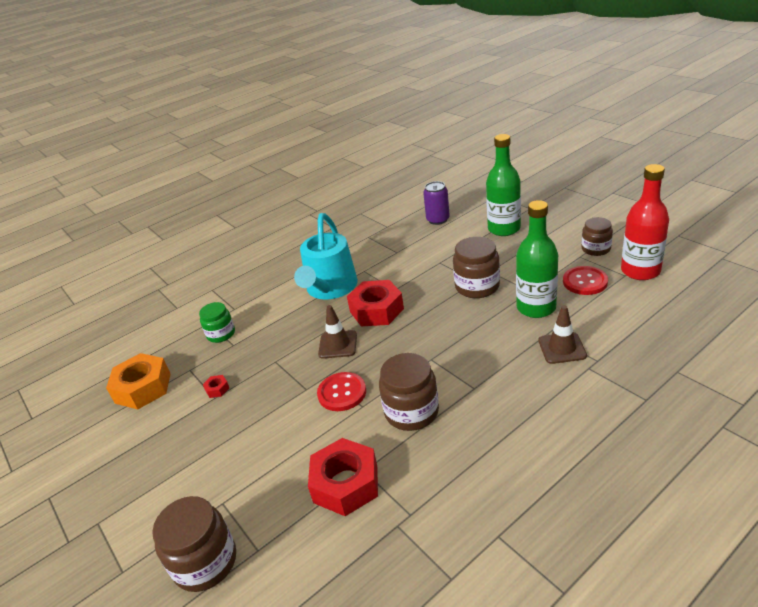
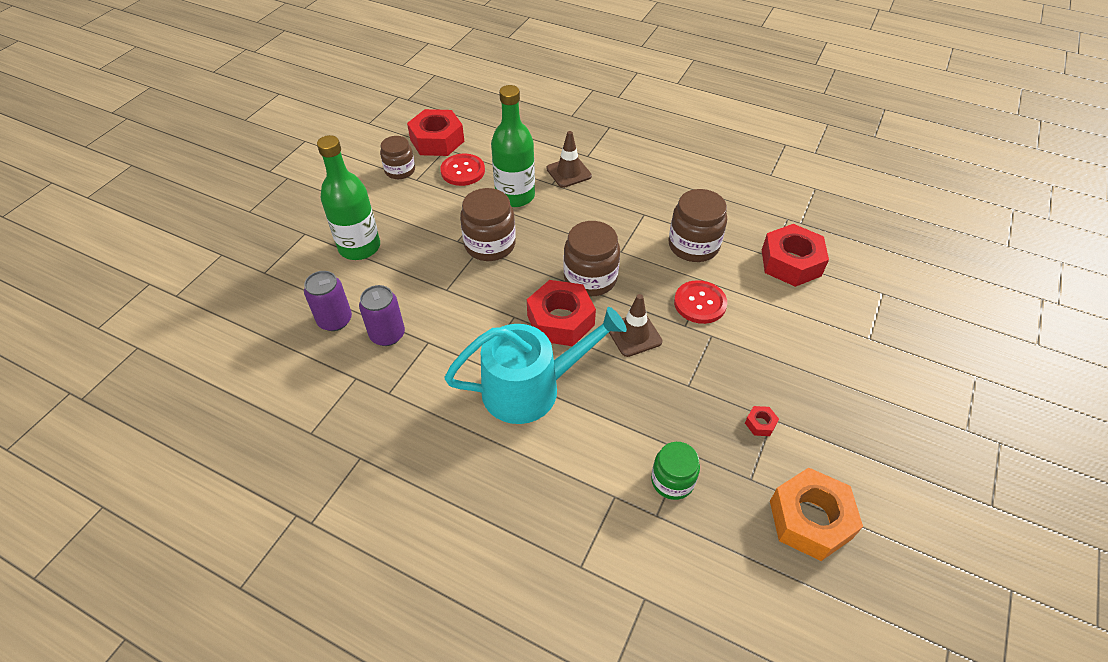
camera: 120 degrees left, 15 degrees up
brown jar [152,496,236,592] -> brown jar moved to [563,221,620,296]
red bottle [621,164,669,280] -> red nut [407,109,464,156]
none -> purple can [359,285,405,346]

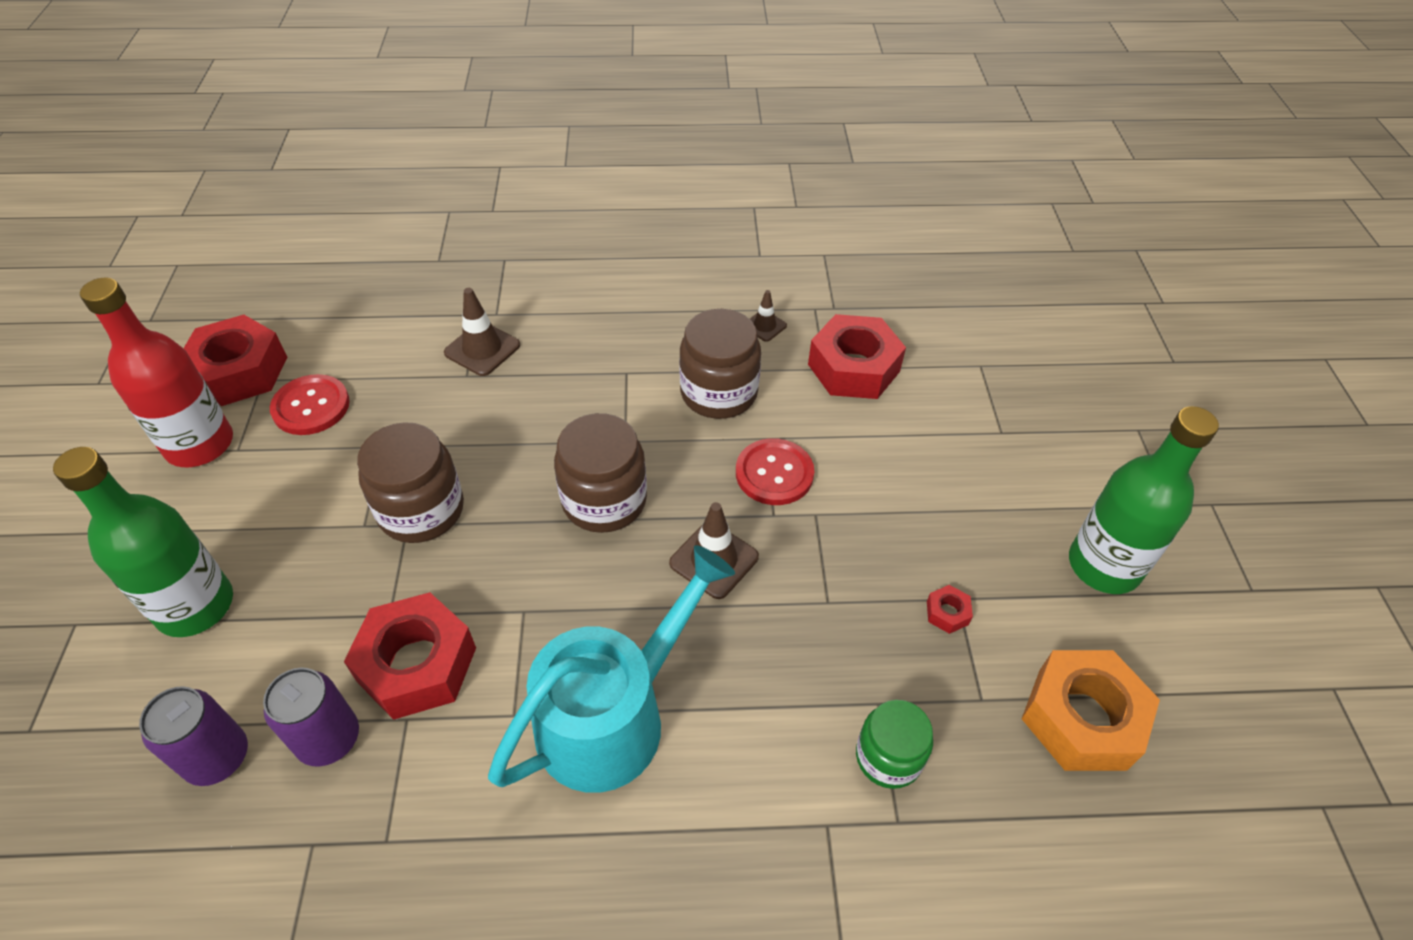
camera: 30 degrees left, 0 degrees up
brown jar [380,136,415,179] -> red bottle [80,278,233,467]
green bottle [491,85,535,207] -> green bottle moved to [1069,406,1219,594]
red nut [527,280,596,346] -> red nut moved to [344,592,476,720]
none -> brown traffic cone [750,290,787,342]

